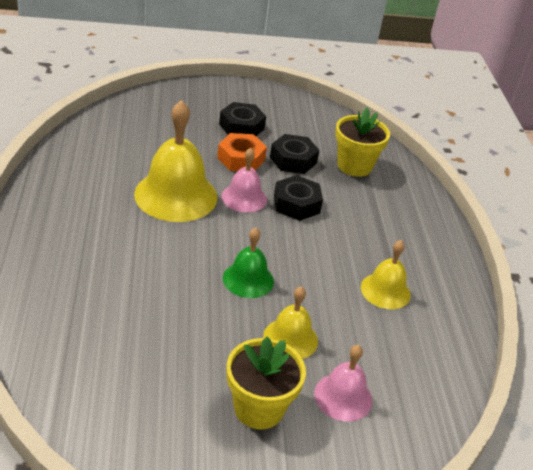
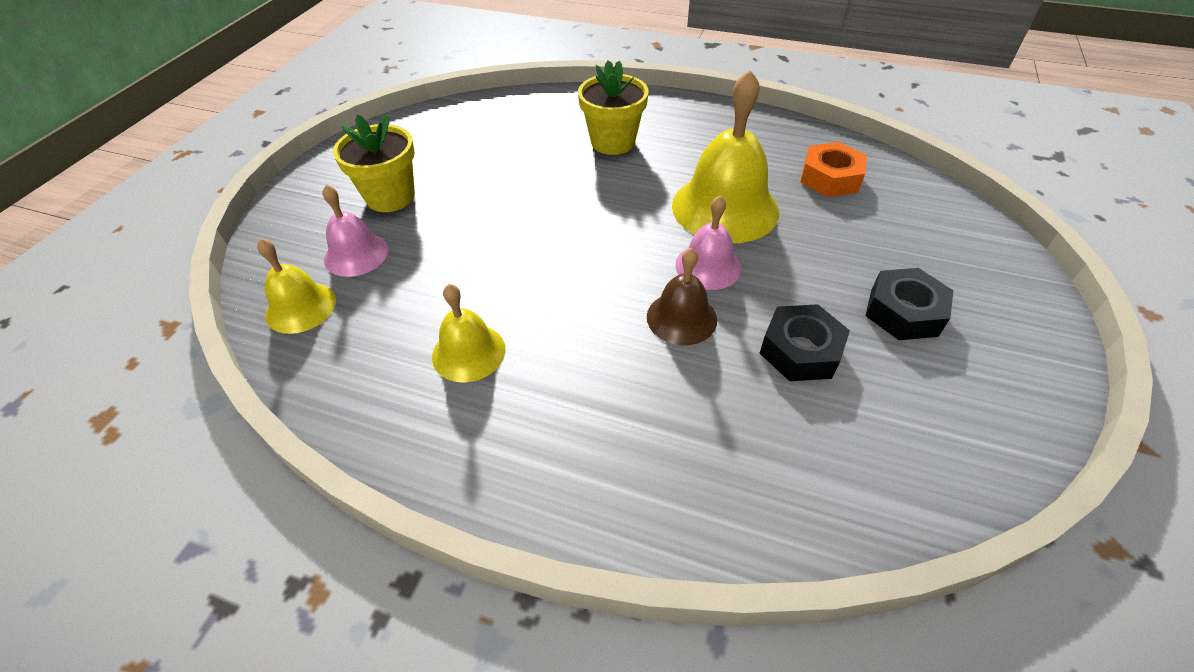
camera: 120 degrees right, 10 degrees up
orange nut [217,133,267,171] -> orange nut moved to [800,142,867,197]
green bell [223,228,274,298] -> none
yellow bell [263,286,318,359] -> yellow bell moved to [257,238,336,334]
black nut [274,175,323,221] -> brown bell [647,248,717,345]
yellow flower pot [335,108,390,177] -> yellow flower pot moved to [578,60,649,155]

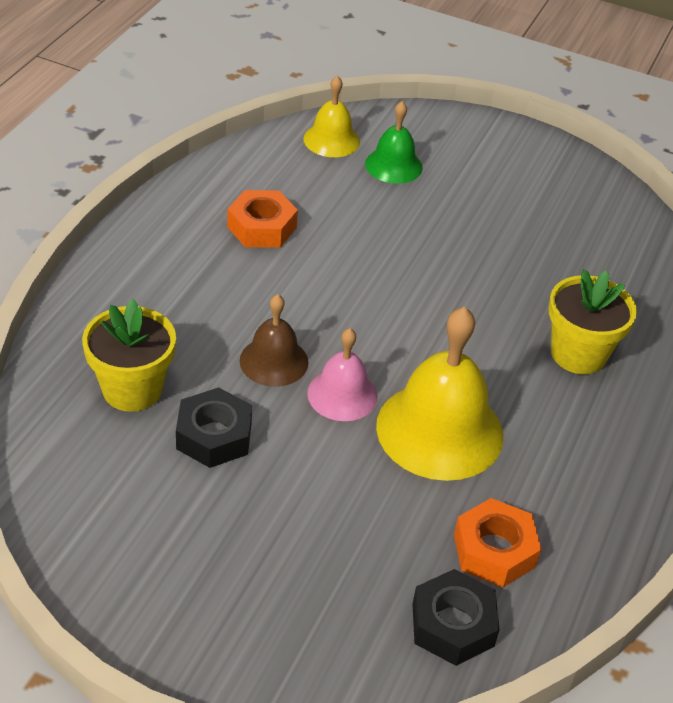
camera: 90 degrees right, 5 degrees down
pink bell [323,185,389,277] -> green bell [365,101,423,184]
yellow flower pot [333,114,415,212] -> yellow flower pot moved to [82,299,176,412]
yellow bell [432,284,506,383] -> orange nut [227,190,298,248]
black nut [865,268,954,340] -> black nut moved to [412,569,500,666]

